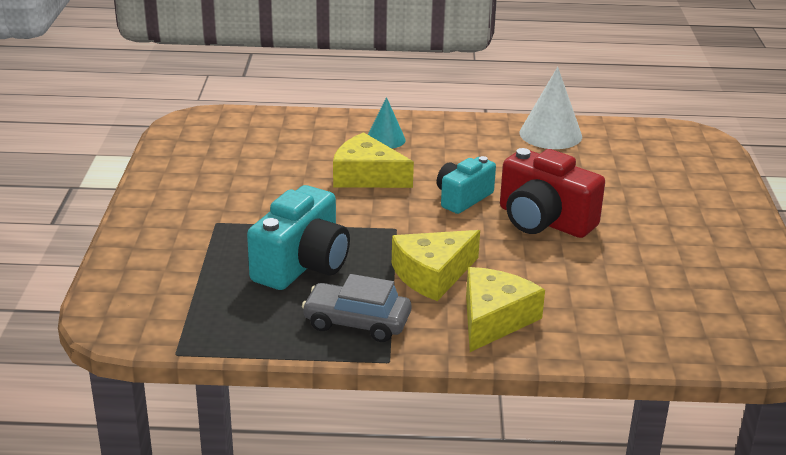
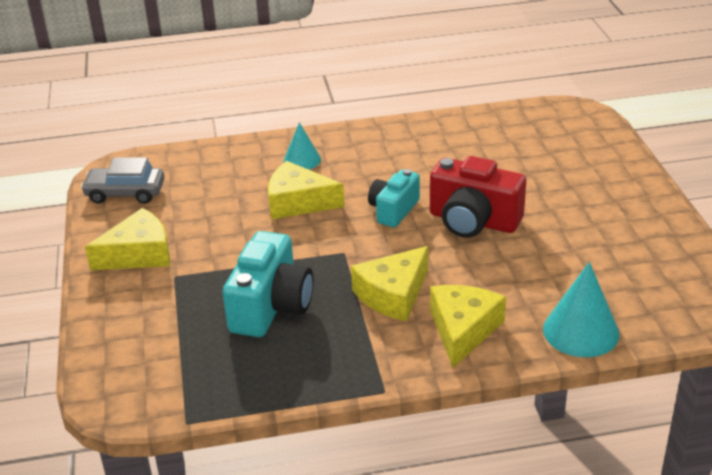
camera: 10 degrees left, 5 degrees up
grey car [302,274,411,342] -> grey car moved to [81,157,165,204]
white cone [519,67,582,149] -> none
none -> yellow cheese [85,208,170,270]
none -> turquoise cone [543,262,620,357]

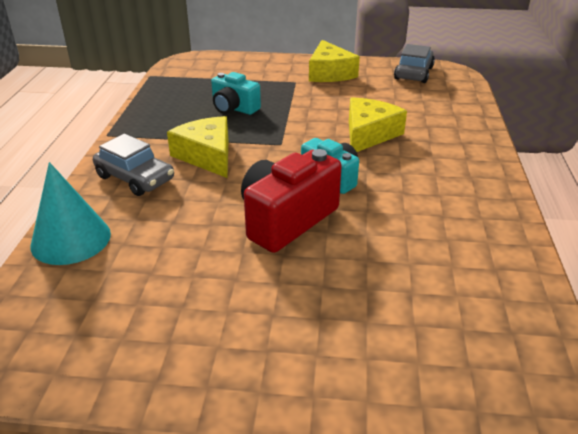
camera: 105 degrees right, 0 degrees up
turquoise camera [223,231,314,337] -> turquoise camera [211,72,261,115], size x0.64
turquoise cone [283,122,321,170] -> none
yellow cheese [430,285,506,368] -> grey car [93,134,174,196]

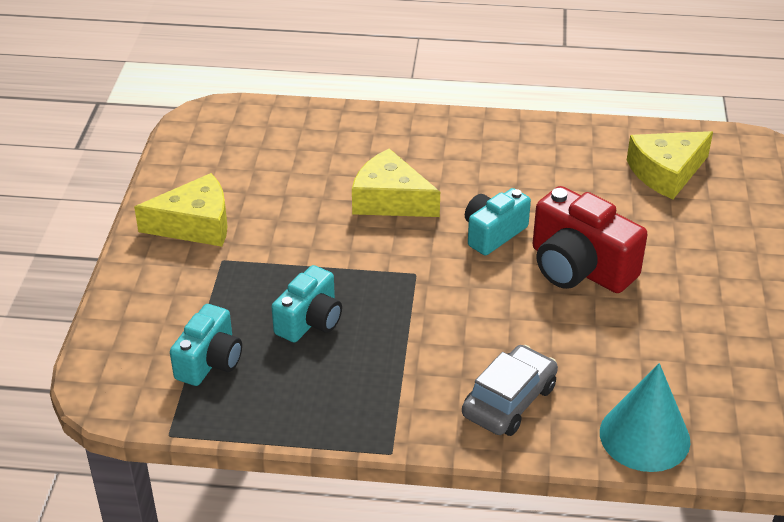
camera: 90 degrees left, 5 degrees up
yellow cheese [167,116,228,178] -> yellow cheese moved to [627,131,713,199]
grey car [394,44,435,83] -> none
none -> turquoise camera [170,304,242,386]

